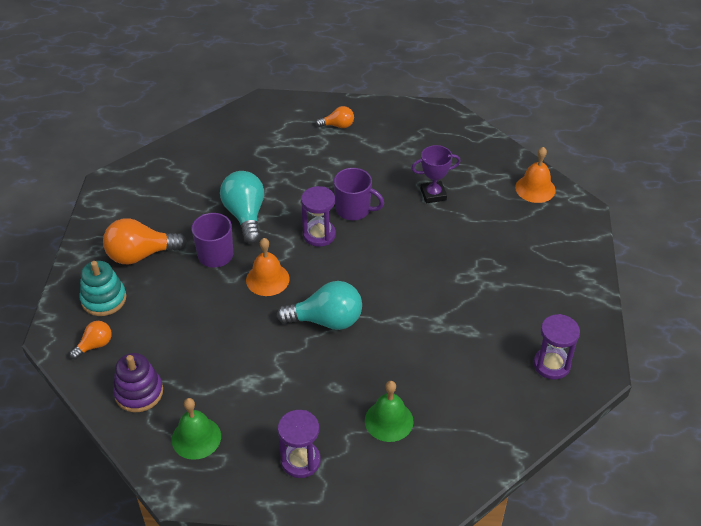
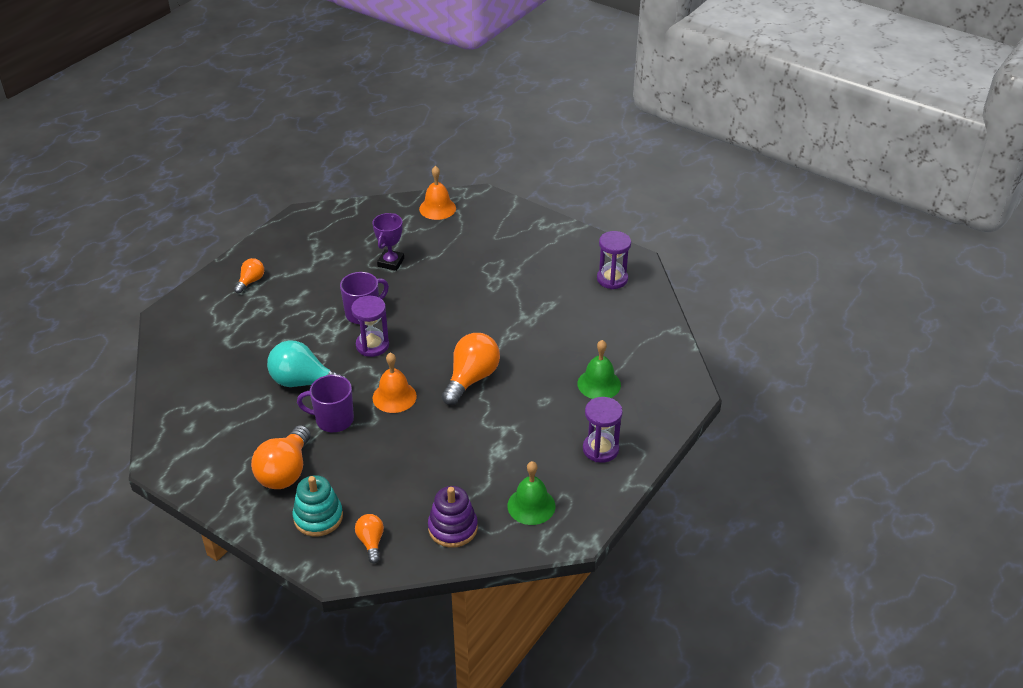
camera: 60 degrees left, 5 degrees down
turquoise light bulb [277,281,362,330] -> orange light bulb [442,333,500,405]

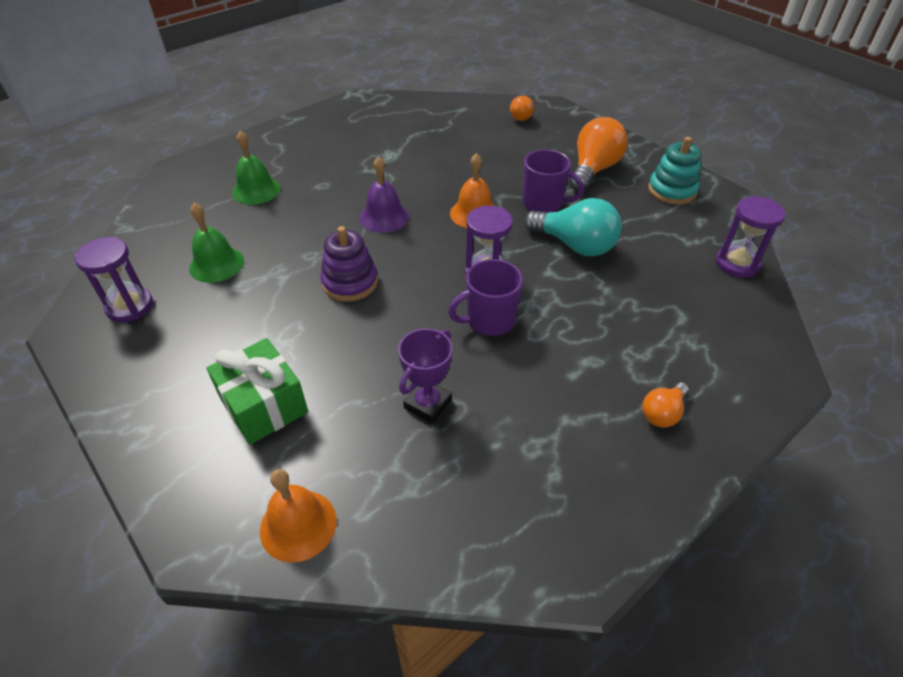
camera: 165 degrees left, 5 degrees up
turquoise stacking toy [292,475,343,537] -> turquoise stacking toy moved to [648,137,701,205]
purple stacking toy [428,486,478,548] -> purple stacking toy moved to [321,226,378,302]
orange light bulb [442,333,500,405] -> purple bell [360,156,409,233]
green bell [508,461,556,525] -> green bell moved to [189,203,244,283]
purple hourglass [583,397,623,463] -> purple hourglass moved to [716,196,785,278]
none -> green gift [207,338,308,445]

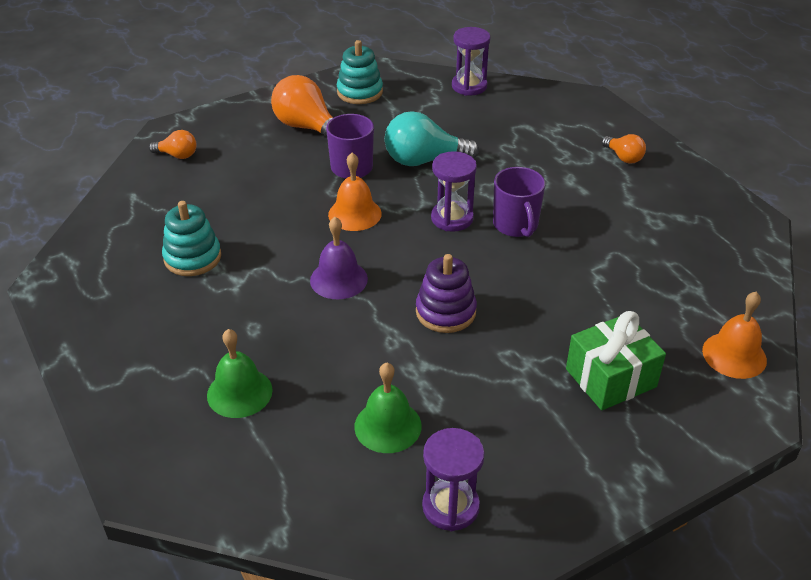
camera: 80 degrees left, 5 degrees down
purple trophy [398,328,452,424] -> none
turquoise light bulb [524,198,622,256] -> turquoise light bulb turned 135 degrees counterclockwise [385,111,479,166]
none -> turquoise stacking toy [162,201,221,276]

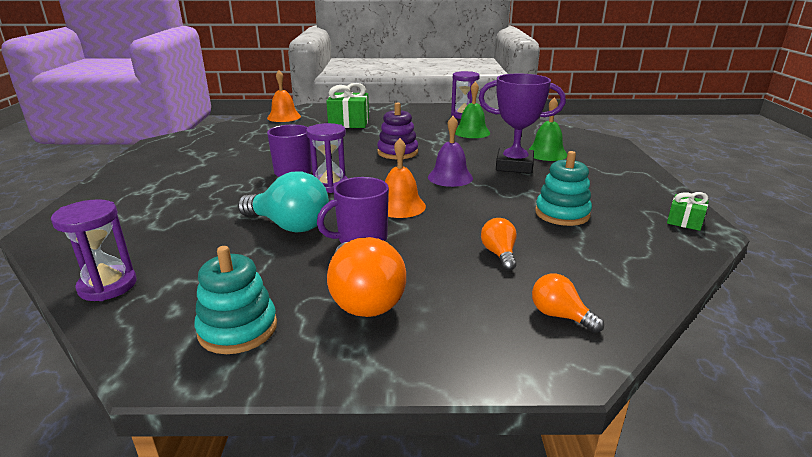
camera: 150 degrees left, 15 degrees down
orange light bulb [602,134,646,164] -> orange light bulb moved to [481,218,517,271]
none -> purple trophy [479,74,566,174]
none -> green gift [667,192,709,231]

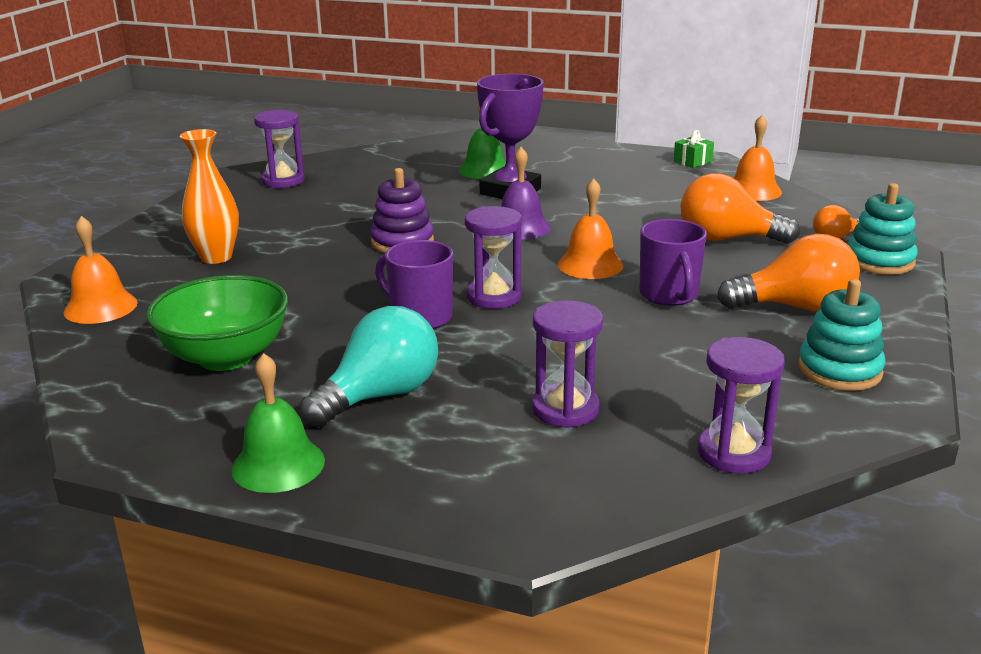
camera: 70 degrees left, 0 degrees up
turquoise light bulb [238,171,329,233] -> turquoise light bulb moved to [300,306,438,427]
green gift [326,83,369,128] -> orange vase [180,129,239,264]
green bell [455,82,490,138] -> green bell moved to [232,353,325,493]
orange light bulb [481,218,517,271] -> orange light bulb [680,173,800,244], size x1.85
turquoise stacking toy [535,151,592,226] -> turquoise stacking toy moved to [848,183,918,275]
none -> green bowl [146,275,288,371]
none -> purple hourglass [532,300,603,428]
none -> orange bell [734,115,782,201]

